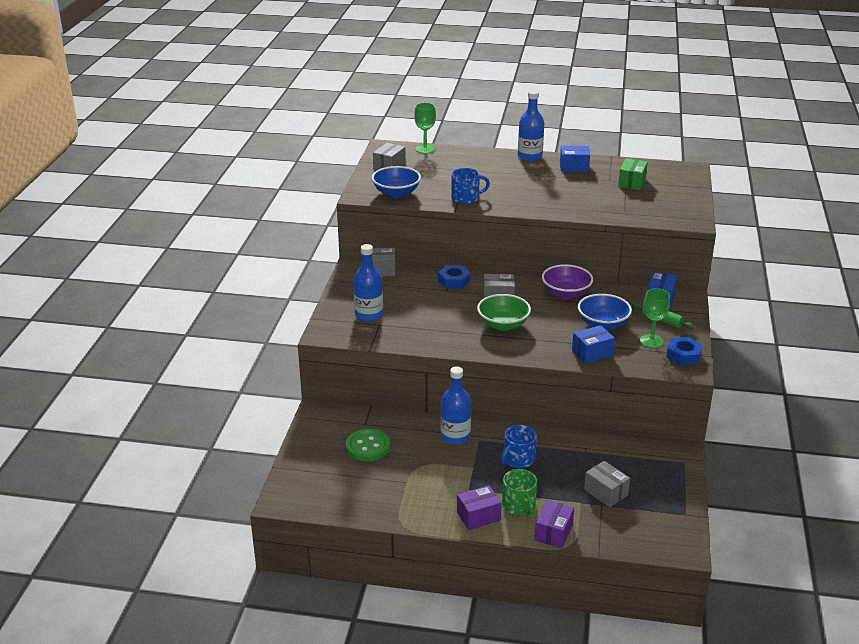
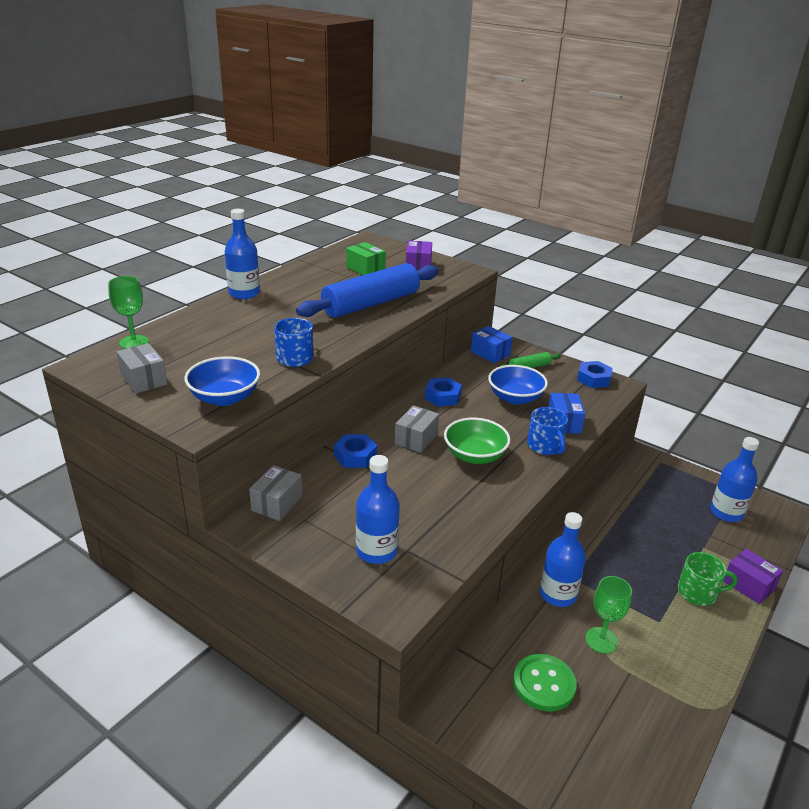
camera: 65 degrees left, 0 degrees up
purple box [457,486,501,530] -> purple box moved to [406,241,432,271]
blue mug [501,425,537,468] -> blue mug moved to [527,407,568,455]
purple bowl [542,264,593,299] -> blue nut [425,377,462,407]
blue box [560,145,590,172] -> none
grey box [584,461,630,507] -> none
green goblet [640,288,670,348] -> green goblet moved to [585,576,632,654]
none -> blue rolling pin [296,263,439,318]
none -> blue bottle [710,437,759,522]

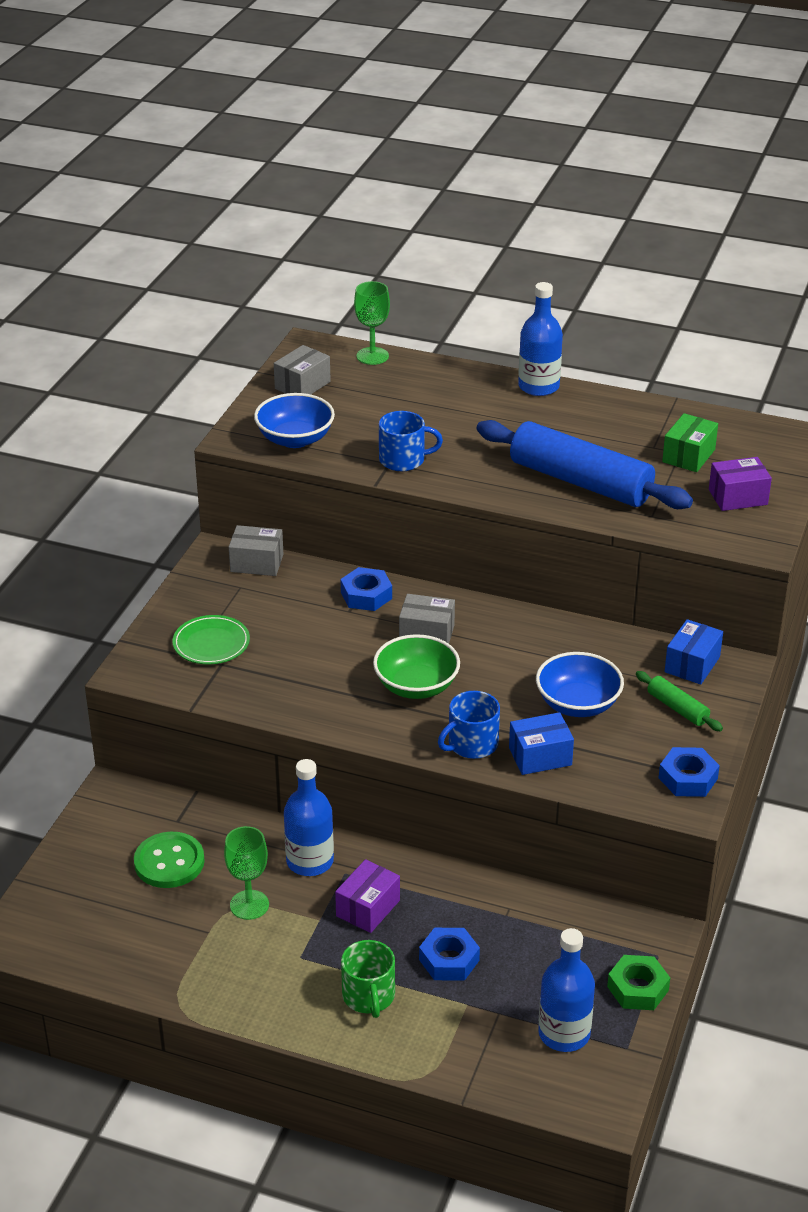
camera: 75 degrees right, 5 degrees up
blue bottle [356,455,400,564] -> green plate [172,615,250,664]
blue nut [425,377,462,407] -> blue nut moved to [419,928,480,981]
purple box [724,549,783,604] -> purple box moved to [335,859,400,933]
none -> green nut [607,955,670,1010]

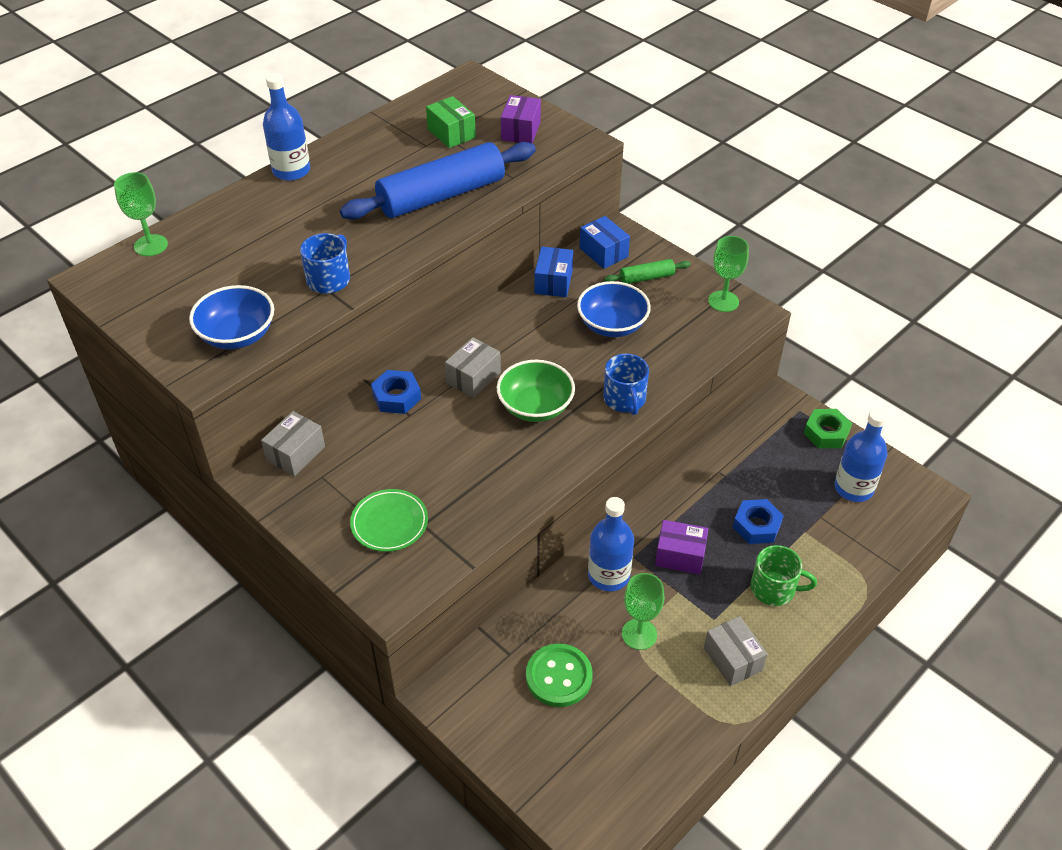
camera: 65 degrees left, 10 degrees up
grey box [274,345,331,394] -> grey box moved to [704,616,767,686]
purple box [335,859,400,933] -> purple box turned 45 degrees counterclockwise [655,520,708,574]
blue box [509,712,574,775] -> blue box moved to [535,247,573,297]
blue nut [659,747,720,797] -> green goblet [708,236,749,312]

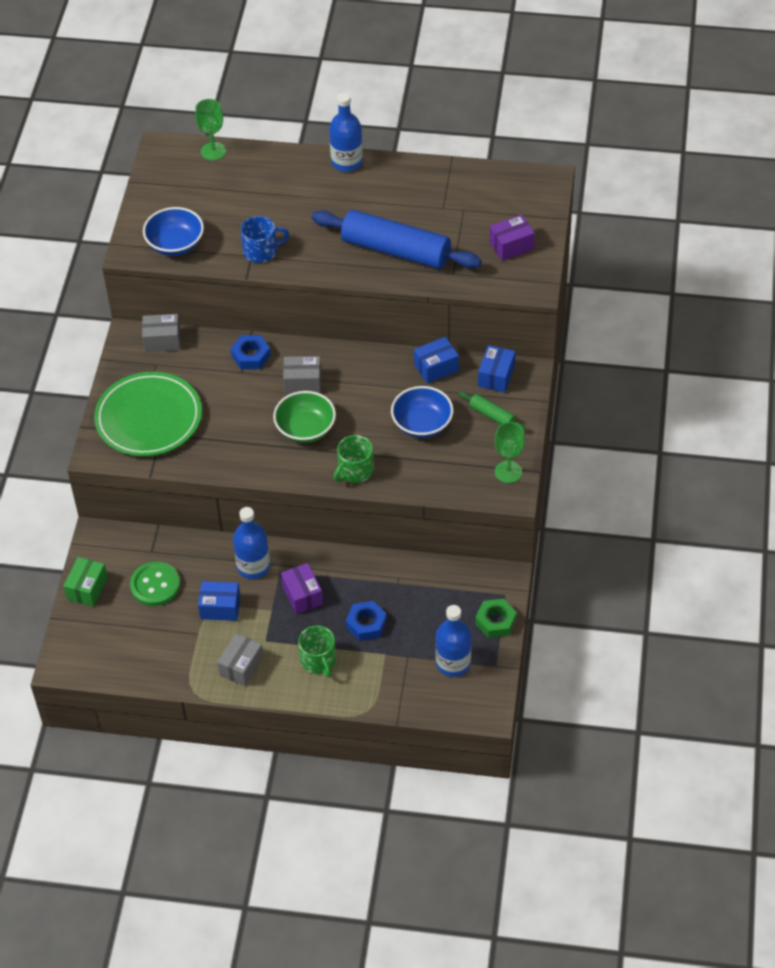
camera: 55 degrees right, 5 degrees up
green plate [350,489,428,552] -> green plate [94,372,202,456], size x1.89
green box [426,96,476,148] -> green box moved to [63,557,108,607]
blue mug [603,354,649,415] -> green mug [334,435,374,483]
green goblet [622,573,664,650] -> blue box [198,581,240,621]

